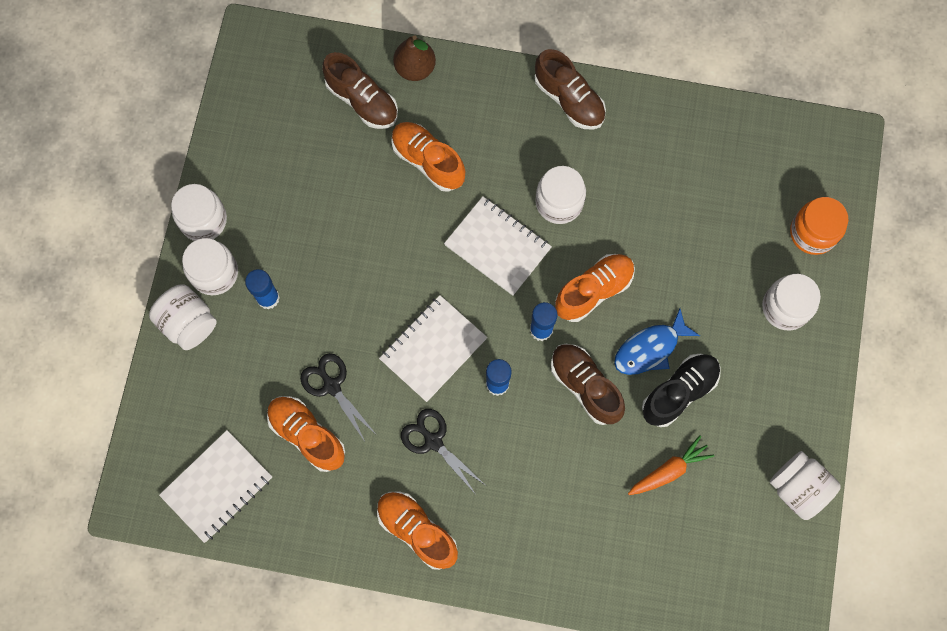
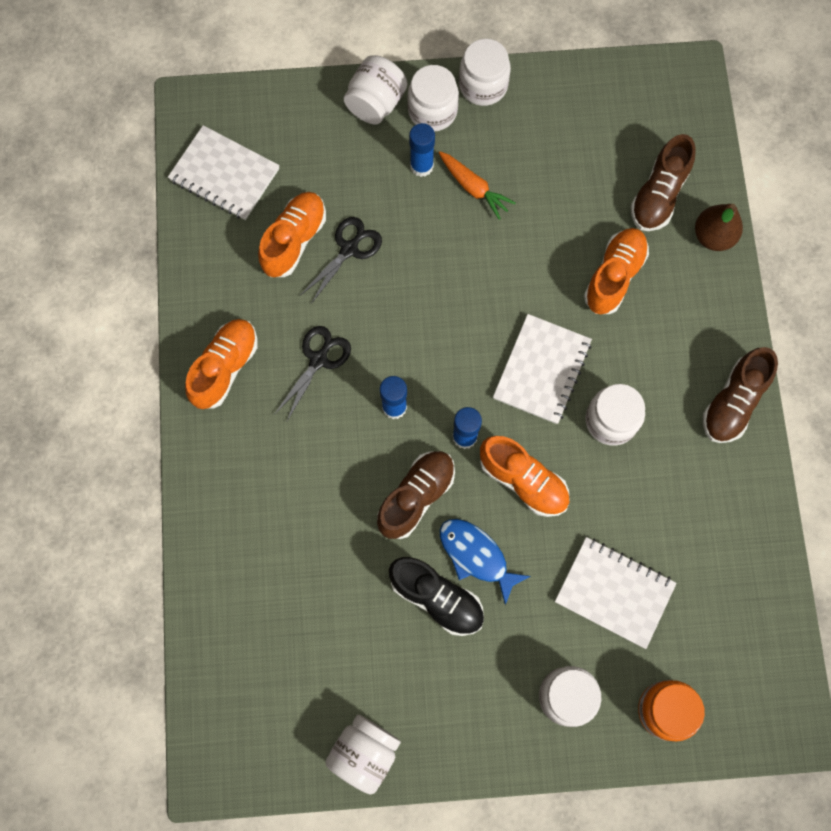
camera: 75 degrees right, 0 degrees up
white notebook [379,295,487,402] -> white notebook moved to [555,537,677,649]
orange carrot [628,435,714,495] -> orange carrot moved to [439,151,516,220]

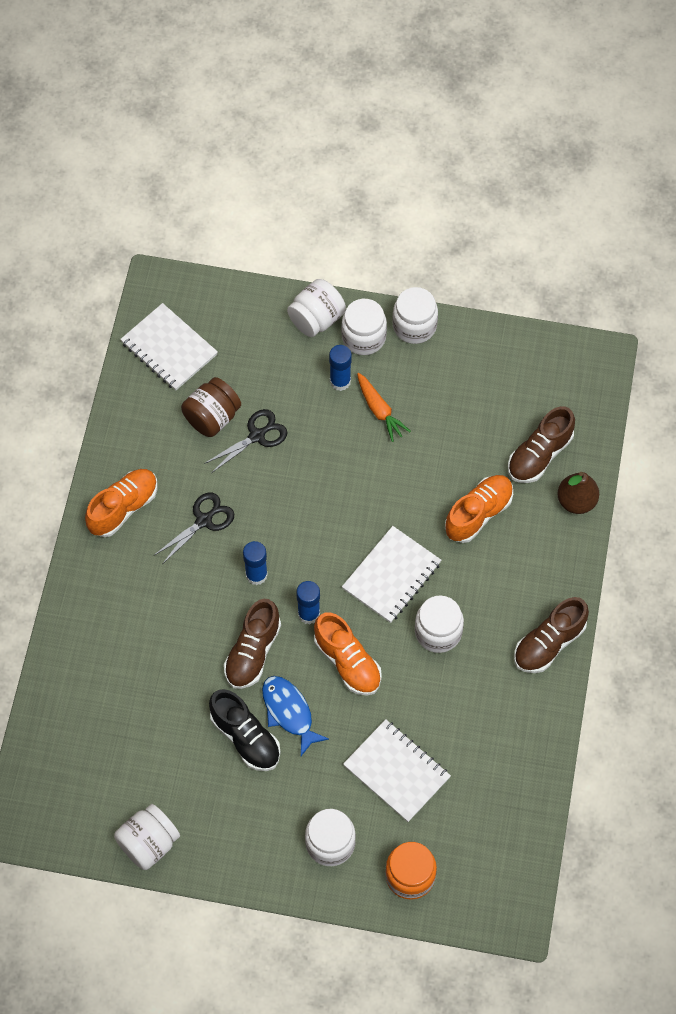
camera: 15 degrees right, 10 degrees down
orange shoe [258,192,326,277] -> brown jar [181,377,241,437]
brown shoe [377,451,455,539] -> brown shoe turned 150 degrees clockwise [224,599,281,689]

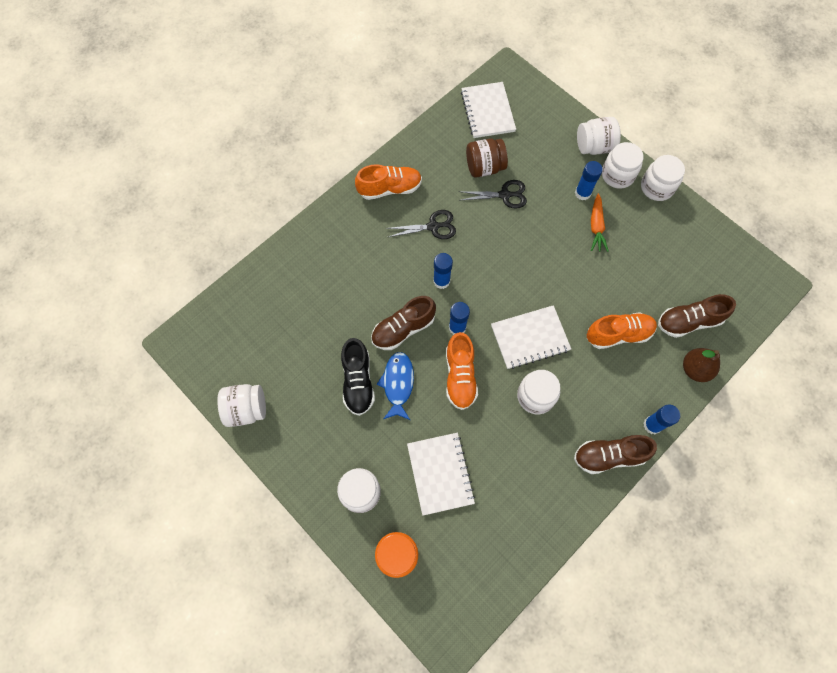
camera: 35 degrees right, 5 degrees up
none -> blue glue stick [644,405,680,434]

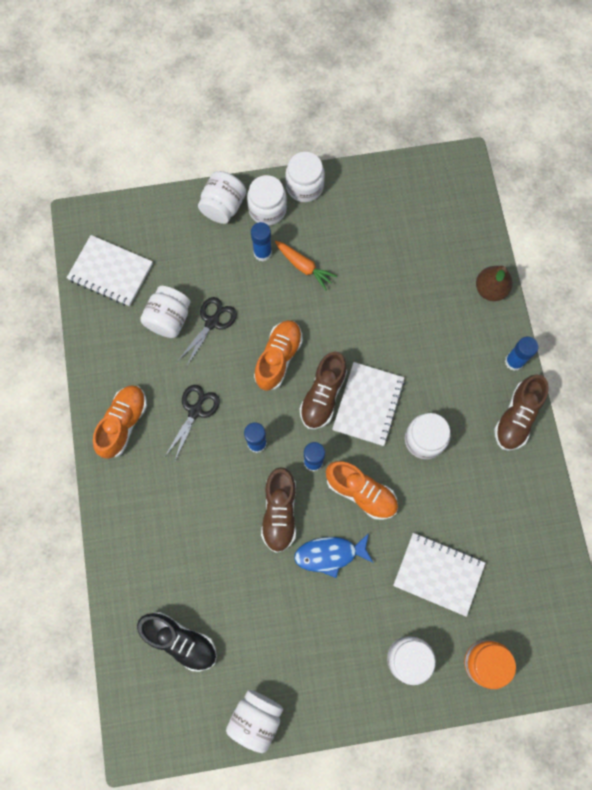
camera: 55 degrees left, 5 degrees up
black shoe [341,338,375,416] -> black shoe moved to [137,612,217,671]
blue fish [377,352,414,420] -> blue fish turned 45 degrees counterclockwise [294,533,373,578]
brown jar [466,139,508,178] -> white jar [140,286,191,338]
orange shoe [587,312,657,349] -> orange shoe moved to [254,320,303,390]
brown shoe [658,294,736,338] -> brown shoe moved to [299,352,347,429]

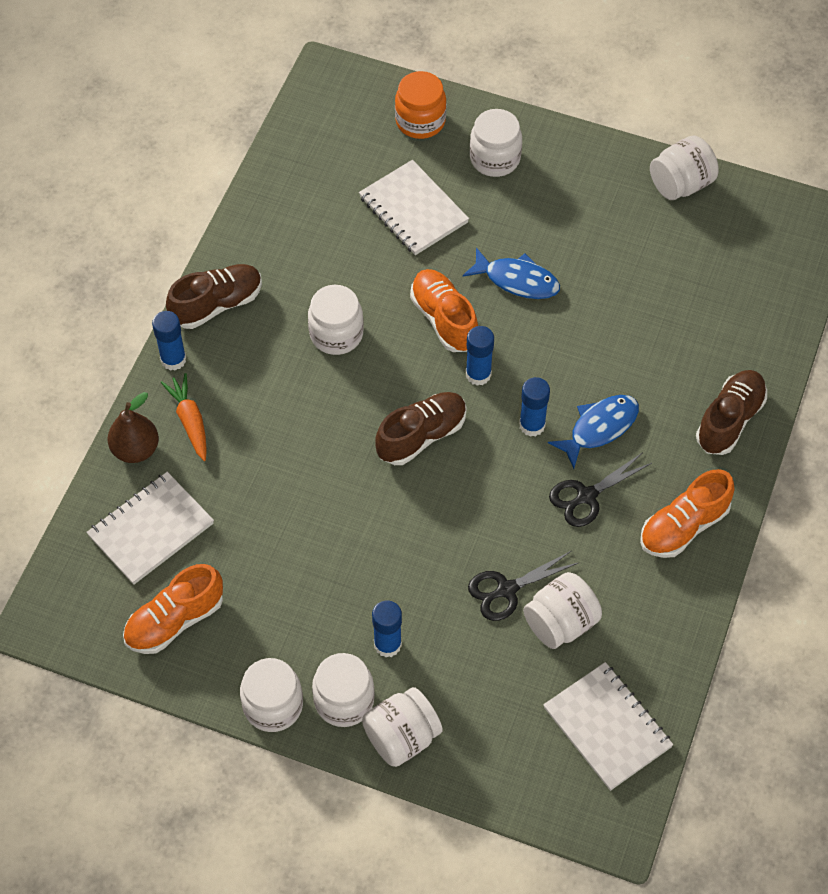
camera: 150 degrees left, 15 degrees down
black shoe [137,612,217,671] -> none
orange shoe [254,320,303,390] -> orange shoe moved to [123,564,223,654]
brown shoe [261,467,296,553] -> brown shoe moved to [696,370,767,455]
orange carrot [275,241,337,291] -> orange carrot moved to [161,373,207,461]
white notebook [332,362,405,446] -> white notebook moved to [86,472,214,585]
none -> blue fish [548,395,639,469]

